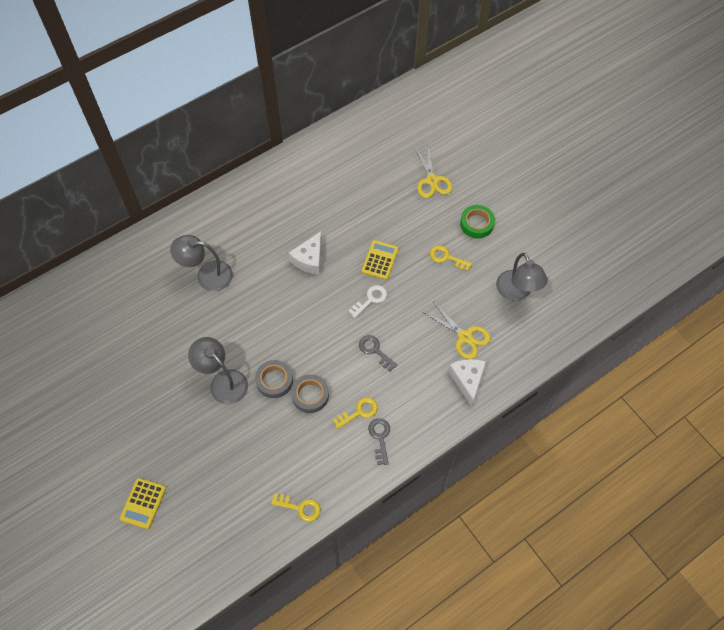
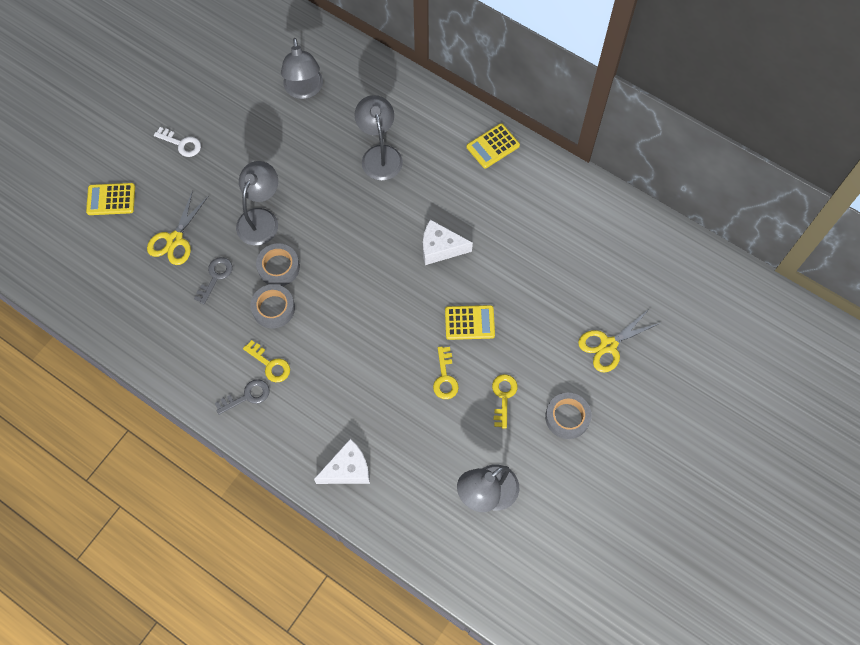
camera: 70 degrees right, 5 degrees up
yellow key [271,494,321,522] -> yellow key moved to [433,347,459,399]
white key [349,285,387,318] -> white key moved to [154,127,201,157]
grey key [359,335,397,371] -> grey key moved to [194,257,233,304]
yellow scissors [423,303,491,359] -> yellow scissors moved to [147,190,209,265]
green tape [460,205,495,238] -> grey tape [545,393,592,439]
none -> grey lamp [281,38,323,99]
none -> yellow calculator [467,123,520,168]

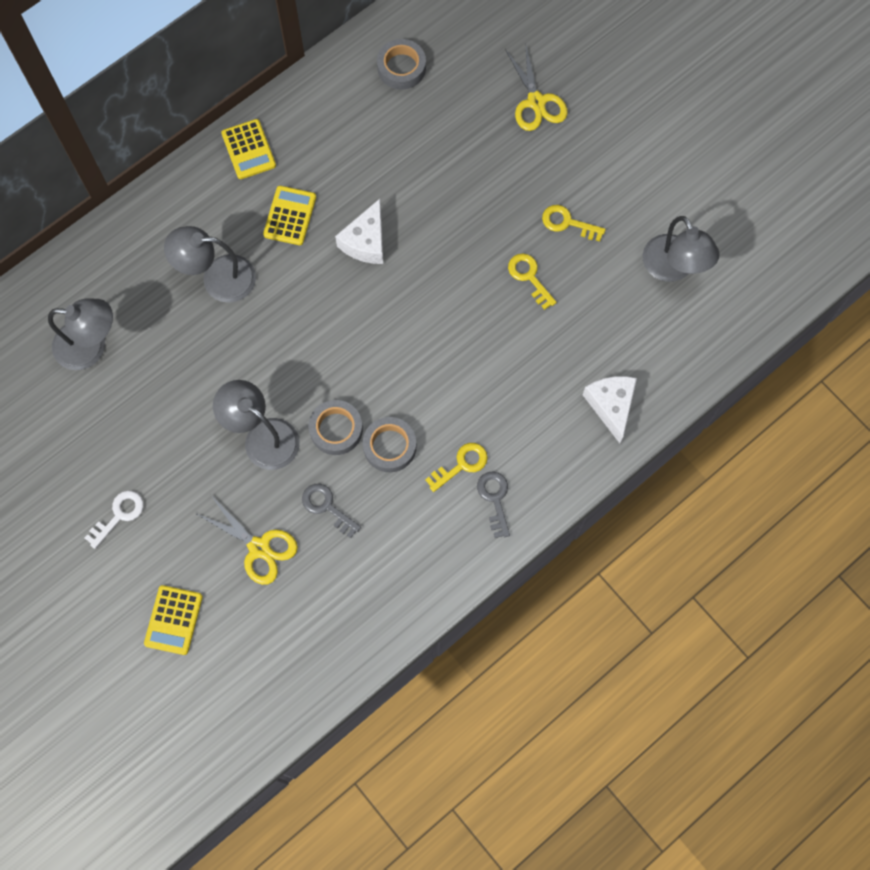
camera: 75 degrees left, 5 degrees up
yellow key [433,347,459,399] -> yellow key turned 135 degrees counterclockwise [508,254,557,310]
yellow calculator [445,305,495,340] -> yellow calculator moved to [263,186,316,245]
grey tape [545,393,592,439] -> grey tape moved to [377,39,426,90]

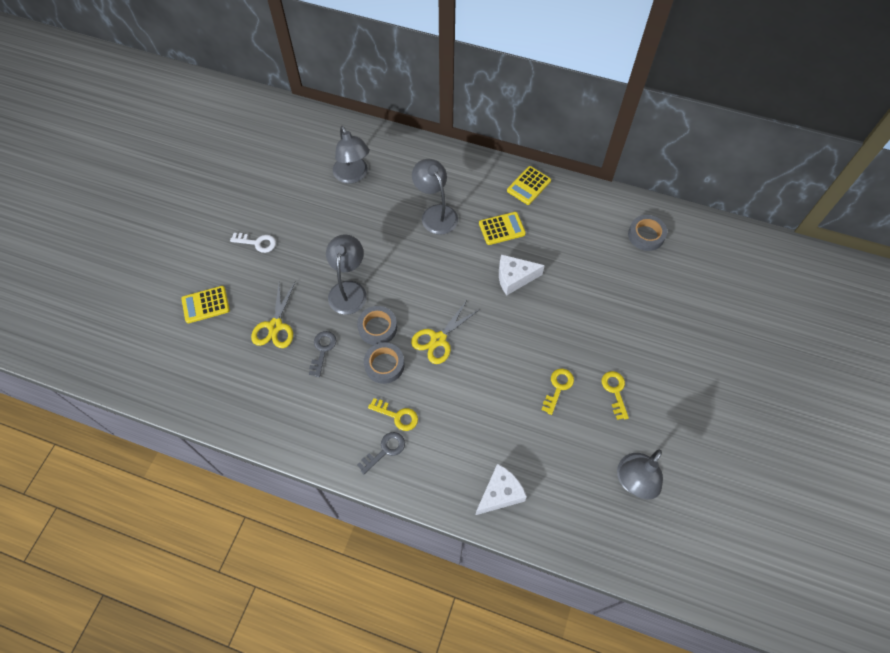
camera: 60 degrees right, 10 degrees down
yellow scissors [505,42,568,131] -> yellow scissors moved to [411,300,480,364]

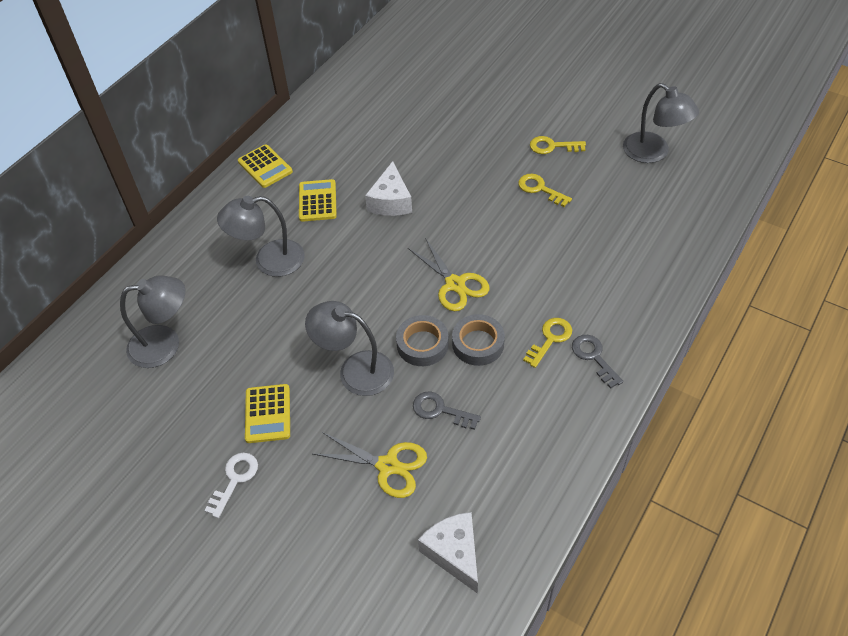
camera: 75 degrees left, 10 degrees down
yellow calculator [181,286,230,323] -> yellow calculator moved to [245,384,290,443]
white cheese [476,464,527,515] -> white cheese moved to [418,512,478,594]
grey tape [628,215,667,251] -> none

